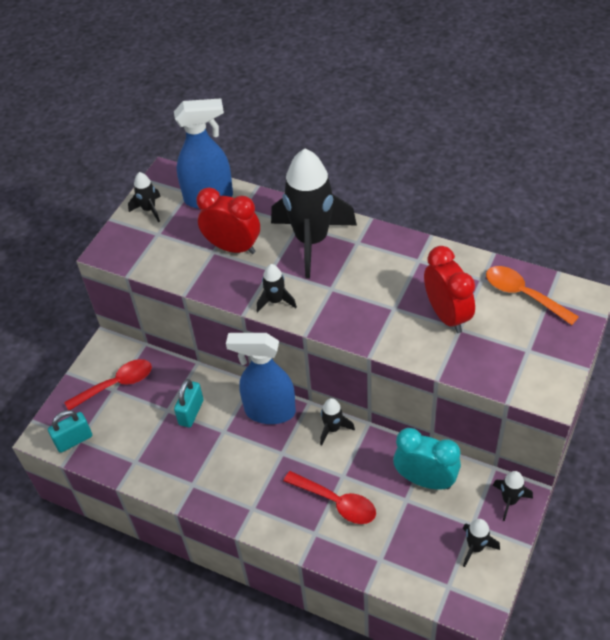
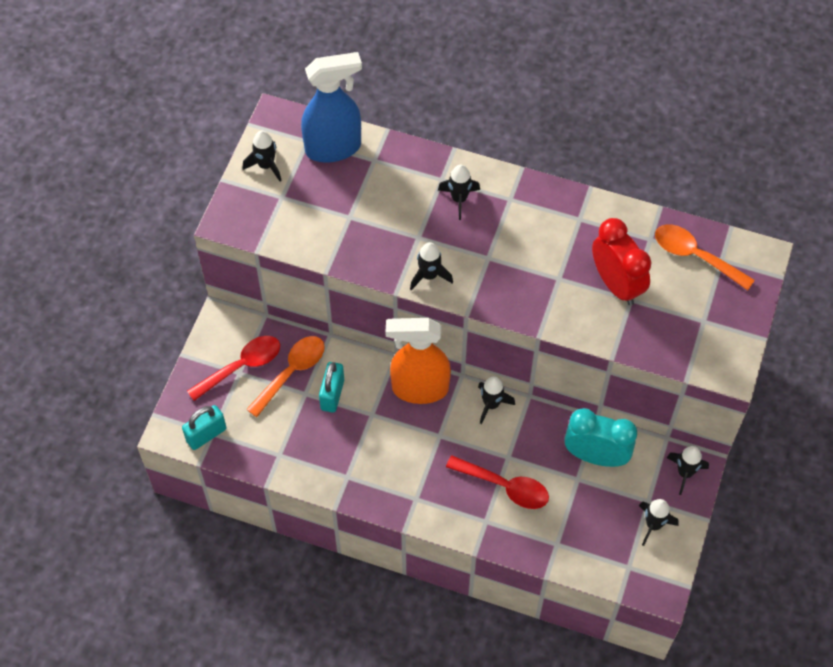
camera: 10 degrees left, 10 degrees up
red clock [196,187,260,254] -> none
blue spray bottle [226,333,296,424] -> orange spray bottle [386,318,451,404]
black rocket [271,149,357,279] -> black rocket [438,165,480,220], size x0.44
none -> orange spoon [246,336,325,417]

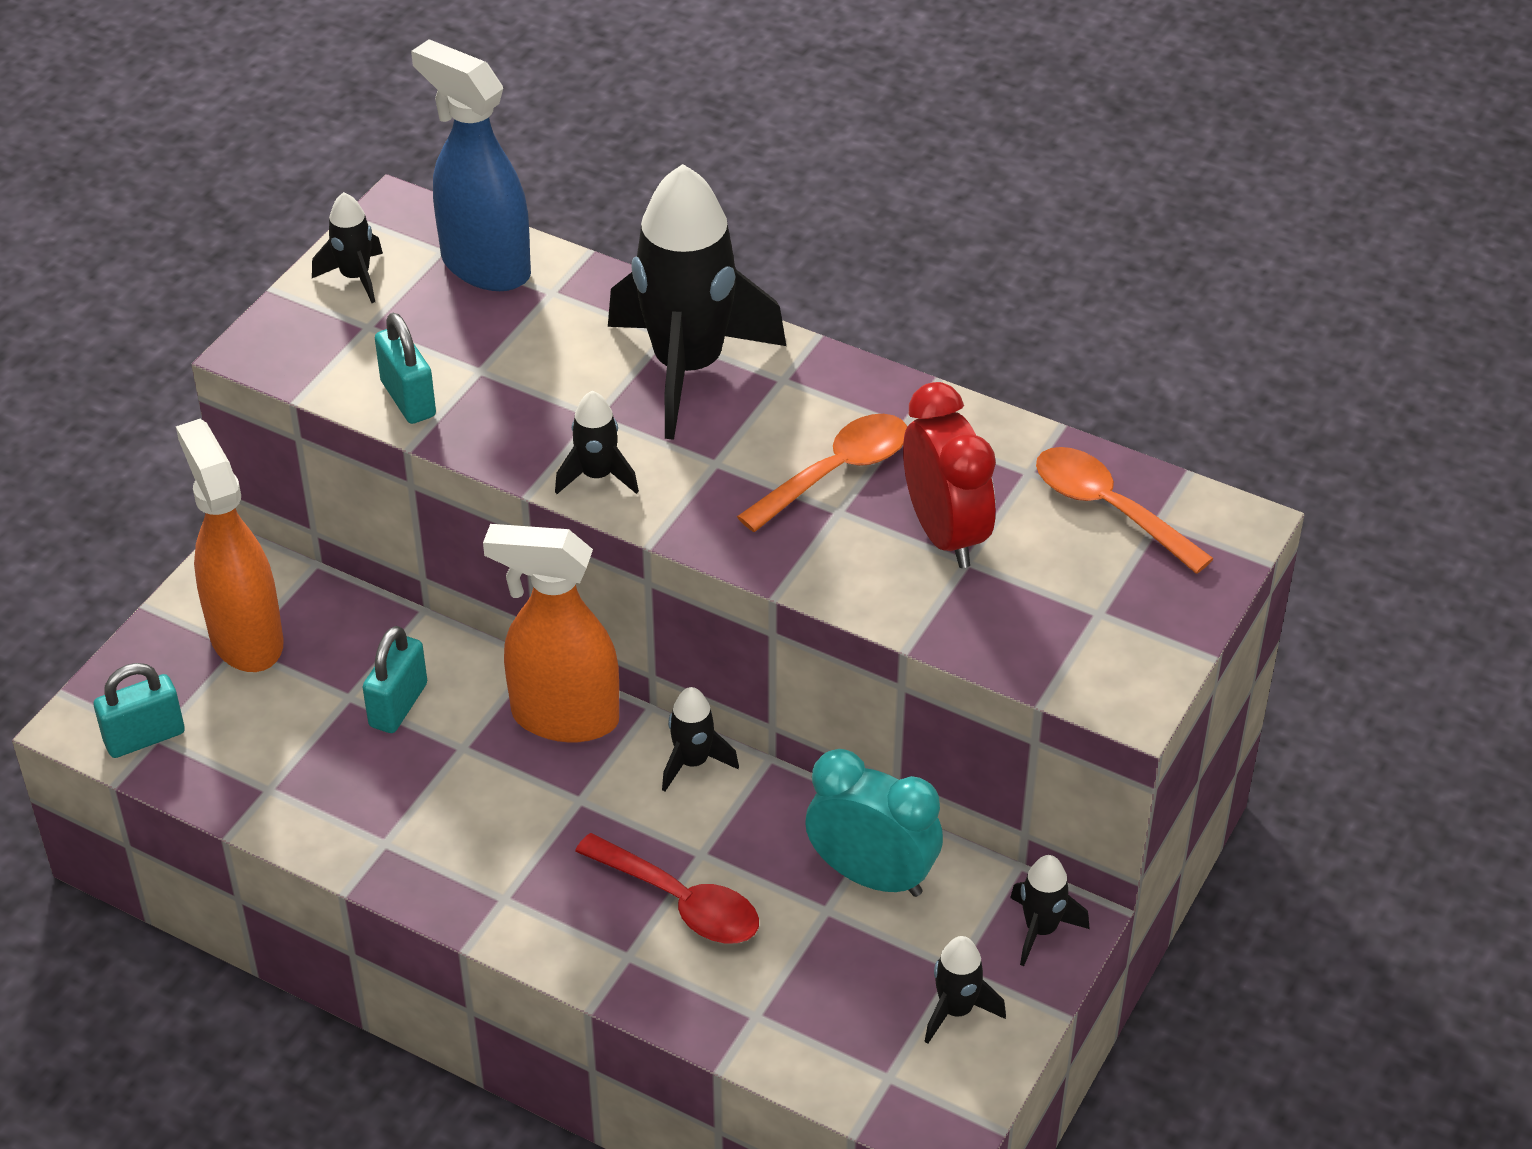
camera: 10 degrees right, 15 degrees down
red spoon [187,336,280,401] -> orange spray bottle [176,419,284,672]
orange spoon [246,336,325,417] -> orange spoon moved to [737,414,907,532]
blue spray bottle [301,52,362,163] -> blue spray bottle turned 135 degrees counterclockwise [411,39,531,291]
black rocket [438,165,480,220] -> black rocket [608,164,786,440], size x2.29
none -> turquoise padlock [375,313,436,424]

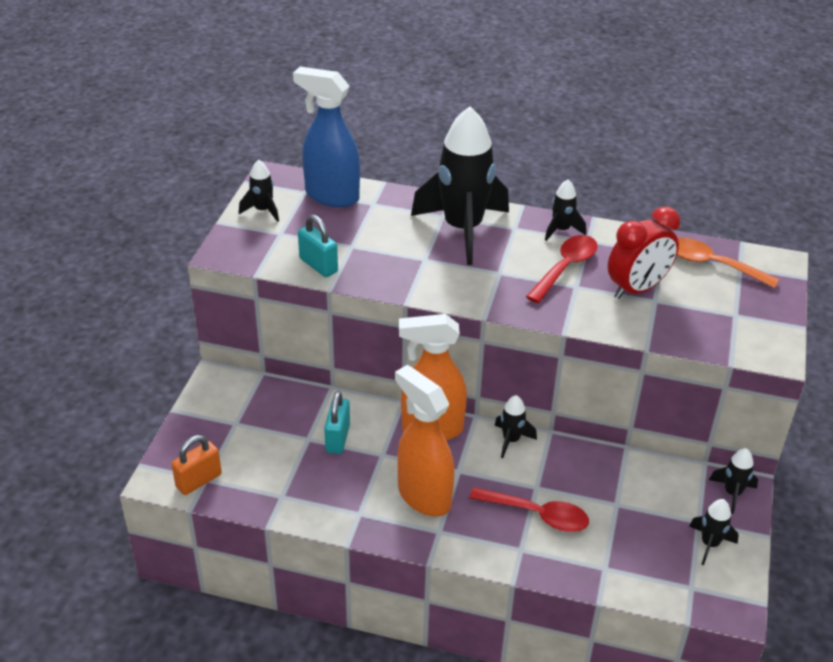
camera: 15 degrees left, 5 degrees down
turquoise padlock [94,663,185,758] -> orange padlock [171,435,222,495]
orange spray bottle [176,419,284,672] -> orange spray bottle moved to [395,365,455,517]
black rocket [555,391,639,494] -> black rocket moved to [545,179,586,241]
orange spoon [737,414,907,532] -> red spoon [526,235,598,303]
turquoise clock [805,749,943,897] -> none
red clock [903,382,996,568] -> red clock turned 90 degrees clockwise [608,206,680,299]

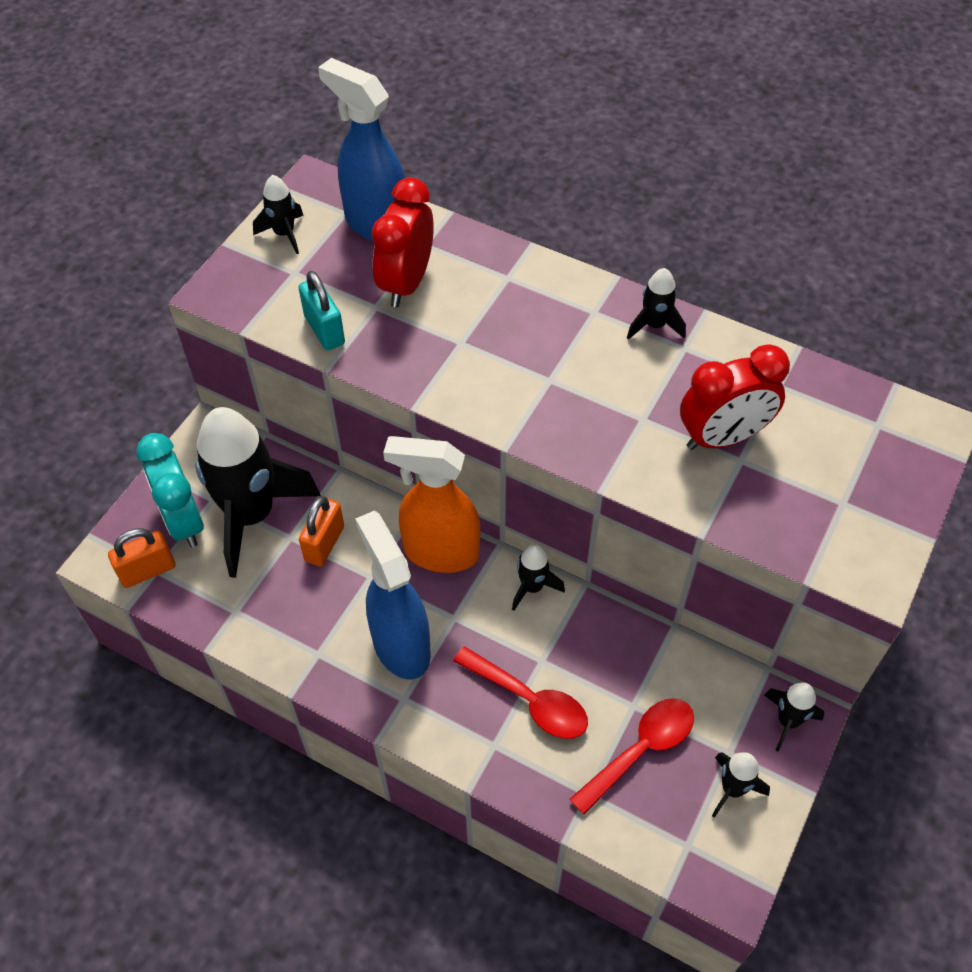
camera: 15 degrees right, 15 degrees up
turquoise padlock [324,391,350,454] -> orange padlock [299,496,344,567]
orange spray bottle [395,365,455,517] -> blue spray bottle [355,511,431,679]
black rocket [411,106,509,265] -> black rocket moved to [195,407,321,578]
red spoon [526,235,598,303] -> red spoon moved to [569,698,694,815]
orange spoon [677,238,779,288] -> none
none -> turquoise clock [136,433,204,547]
none -> red clock [372,177,434,307]

